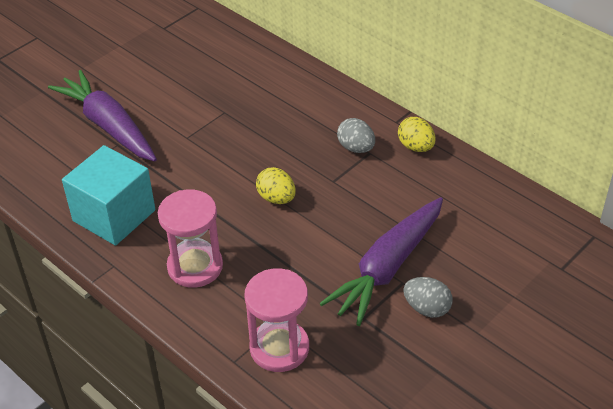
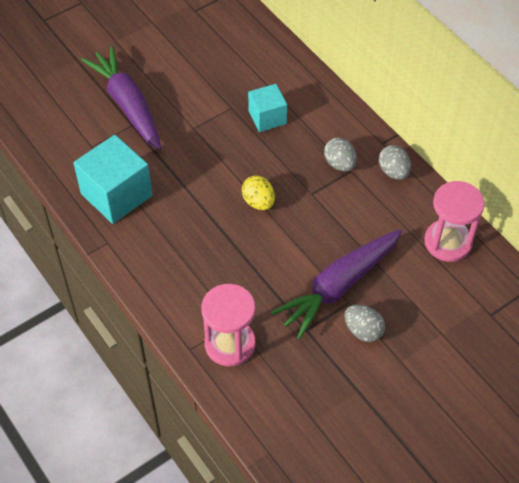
camera: 10 degrees right, 10 degrees up
pink hourglass [158,189,223,288] -> pink hourglass moved to [424,181,485,262]
yellow egg [398,117,436,152] -> grey egg [379,145,411,180]
none -> turquoise cube [248,84,287,132]

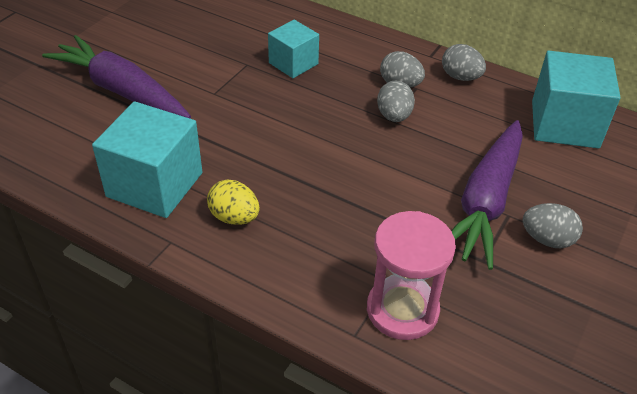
camera: 25 degrees left, 10 degrees down
yellow egg [242,175,275,210] -> yellow egg moved to [207,179,260,225]
pink hourglass [424,181,485,262] -> turquoise cube [532,51,621,149]
none -> grey egg [377,81,415,122]

